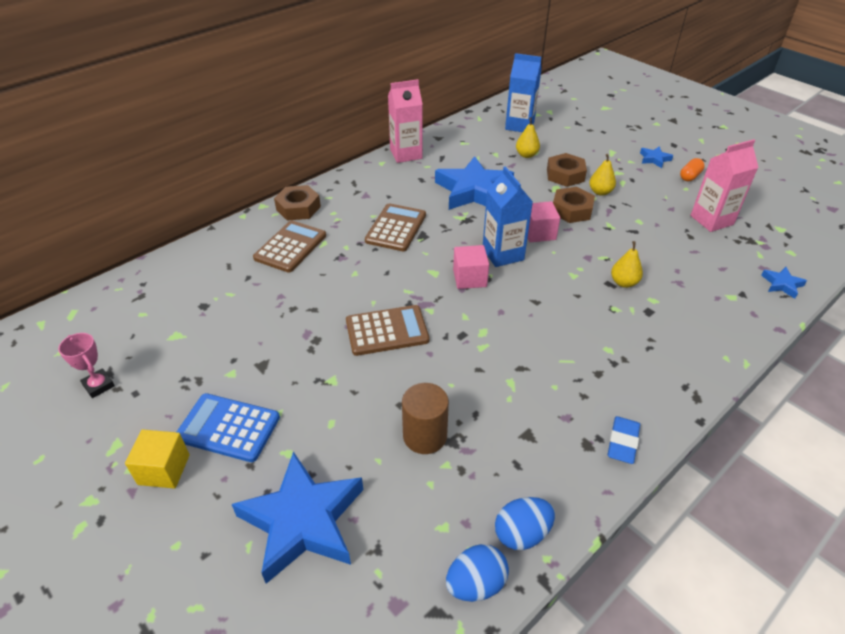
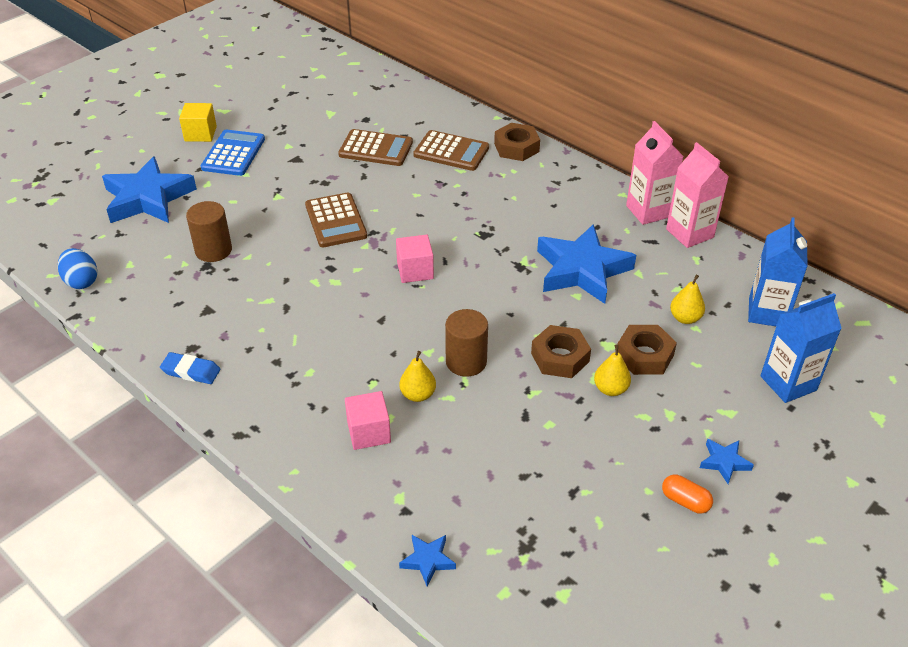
camera: 85 degrees right, 0 degrees up
pink trophy [58,333,115,398] -> none
brown calculator [365,203,426,251] -> brown calculator moved to [338,129,413,166]
blue carton [483,166,533,267] -> blue carton moved to [760,293,842,403]
blue egg [495,497,555,550] -> none
pink cube [528,201,560,242] -> pink cube moved to [345,391,391,450]
pink carton [690,139,759,232] -> pink carton moved to [666,142,729,248]
none -> brown cylinder [445,309,488,377]

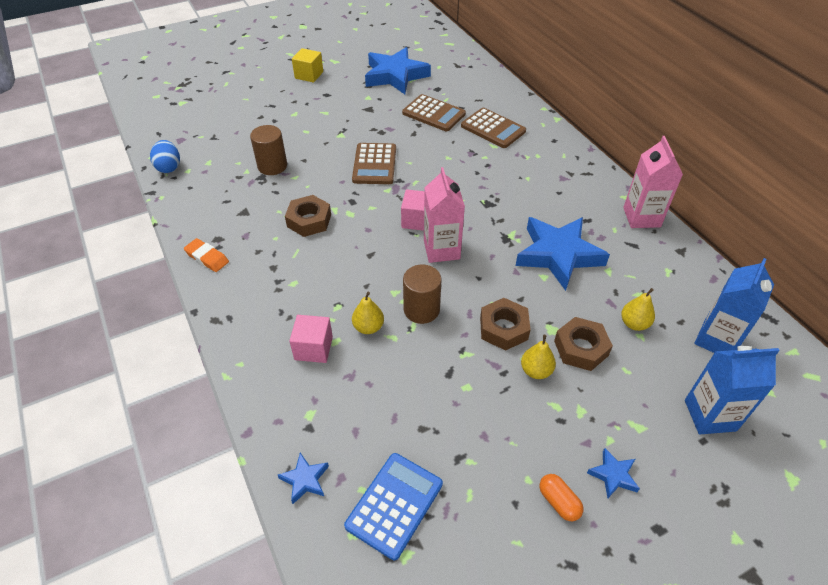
camera: 20 degrees right, 5 degrees up
blue star [102,156,197,223] -> blue star moved to [365,47,431,94]
blue eraser [160,352,221,384] -> orange eraser [184,238,229,272]
blue calculator [201,130,265,176] -> blue calculator moved to [344,453,443,560]
brown nut [494,123,540,161] -> brown nut moved to [285,195,331,237]
pink carton [666,142,729,248] -> pink carton moved to [424,167,465,263]

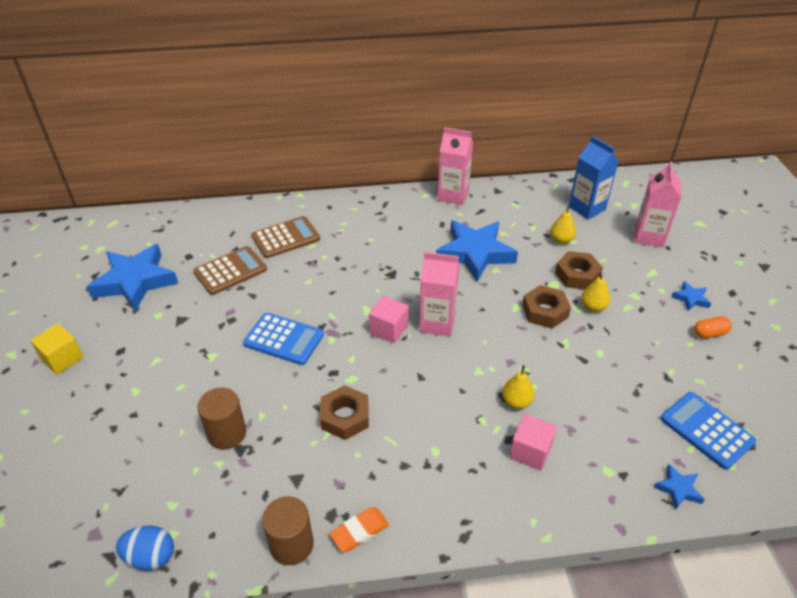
camera: 70 degrees left, 5 degrees down
brown calculator [352,143,396,184] -> blue calculator [243,313,324,365]
brown cylinder [403,265,441,324] -> brown cylinder moved to [262,496,314,565]
blue carton [685,346,780,434] -> pink carton [635,161,681,247]

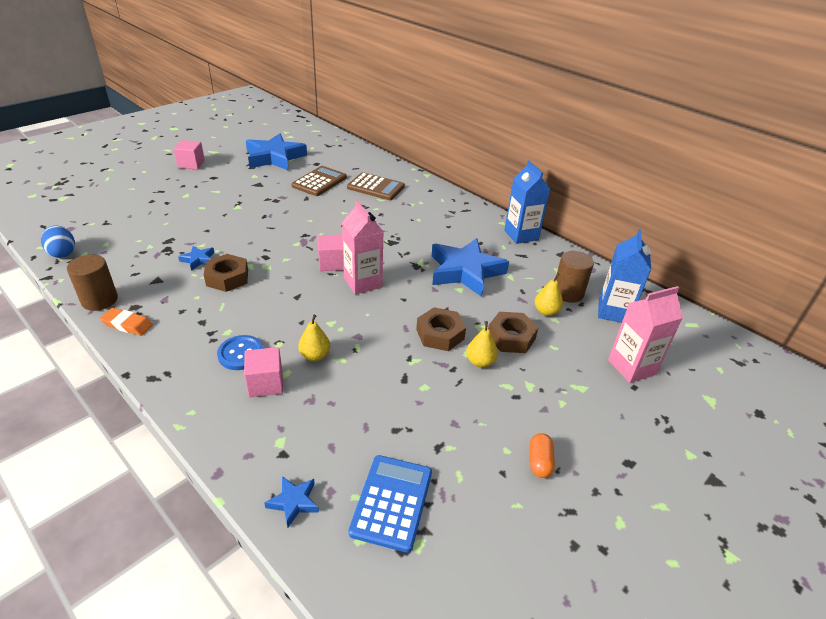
camera: 50 degrees right, 5 degrees down
yellow cube [31,324,84,375] -> pink cube [173,140,205,169]
brown calculator [193,246,267,295] -> brown calculator turned 75 degrees counterclockwise [291,166,347,196]
brown cylinder [197,388,246,450] -> brown cylinder moved to [556,251,594,303]
blue calculator [243,313,324,365] -> none
pink carton [437,127,473,205] -> blue carton [504,160,550,244]
blue star [671,281,711,311] -> blue star moved to [178,246,214,271]
orange capsule [694,316,732,338] -> orange capsule turned 60 degrees clockwise [530,433,555,478]
none -> blue button [217,335,264,370]

